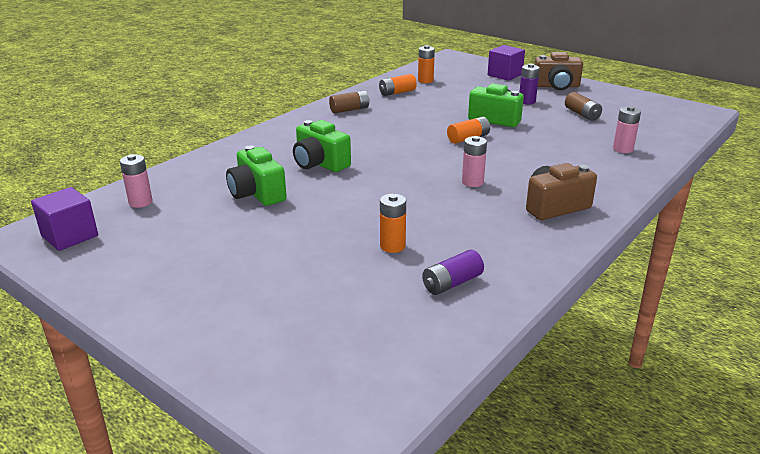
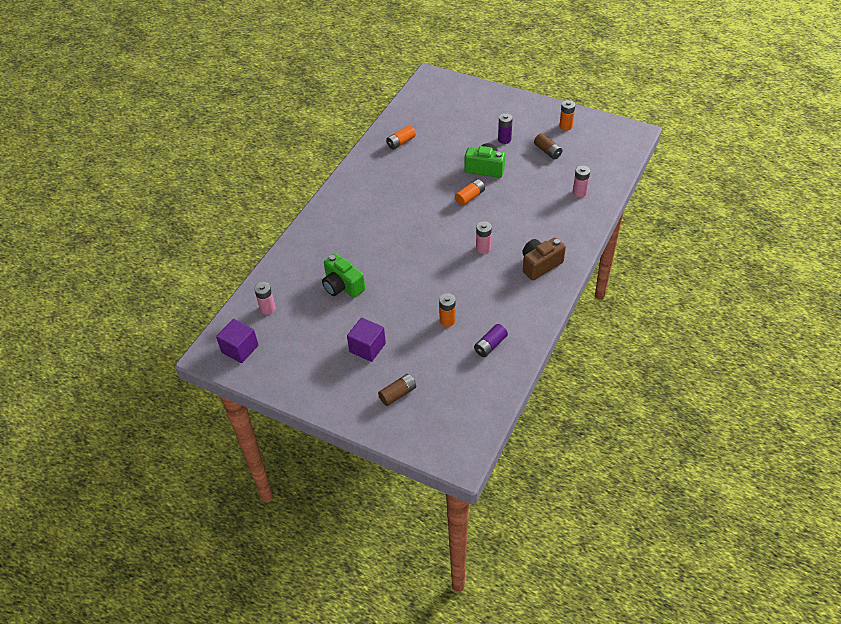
camera: 10 degrees left, 20 degrees up
green camera [293,120,351,172] -> none
brown battery [329,90,369,113] -> brown battery moved to [378,374,416,406]
orange battery [418,45,435,83] -> orange battery moved to [559,100,575,131]
purple cube [488,45,525,81] -> purple cube moved to [347,317,386,362]
brown camera [535,52,583,90] -> none

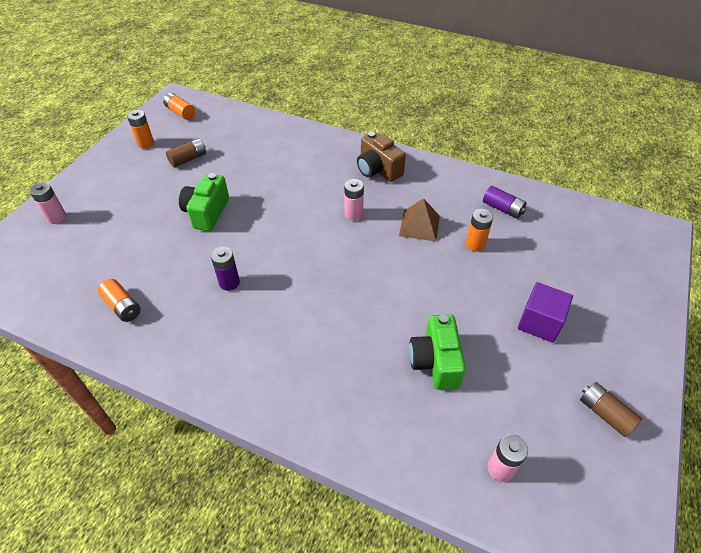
camera: 95 degrees left, 0 degrees up
purple cube [216,319,258,363] -> none
green camera [322,253,365,298] -> green camera turned 135 degrees clockwise [409,314,466,390]
brown battery [378,374,416,406] -> brown battery moved to [580,382,642,437]
orange battery [455,179,485,206] -> orange battery moved to [163,93,195,120]
purple battery [498,113,513,144] -> purple battery moved to [211,247,240,291]
pink battery [573,166,590,197] -> pink battery moved to [30,182,67,224]
none -> brown pyramid [399,198,440,241]

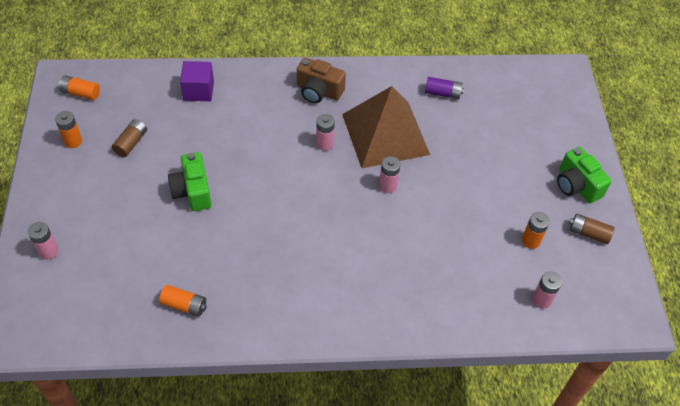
camera: 30 degrees left, 5 degrees up
purple battery [211,247,240,291] -> none
brown pyramid [399,198,440,241] -> brown pyramid [342,86,430,168], size x2.10
green camera [409,314,466,390] -> green camera moved to [557,147,612,203]
orange battery [466,209,493,252] -> orange battery moved to [522,212,550,249]
purple cube [518,282,573,343] -> purple cube moved to [180,61,214,101]
none -> pink battery [379,156,400,193]

